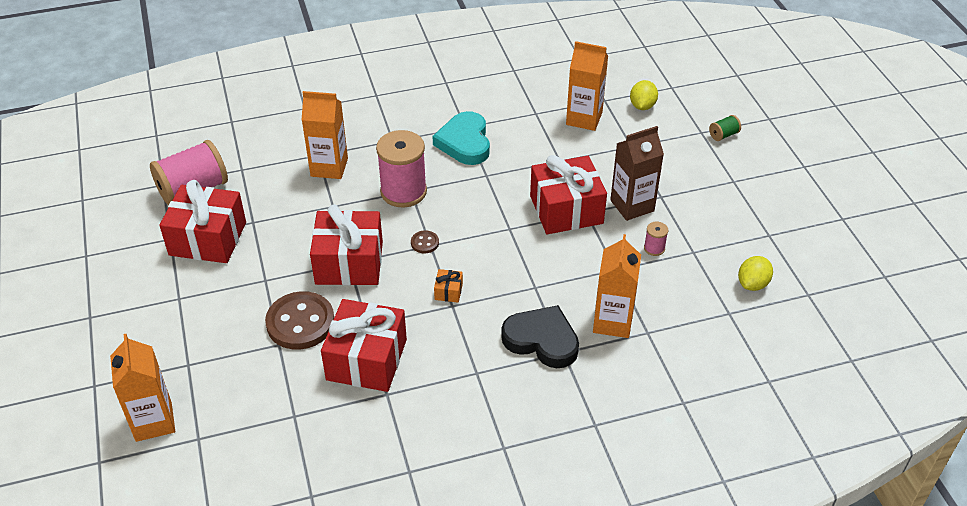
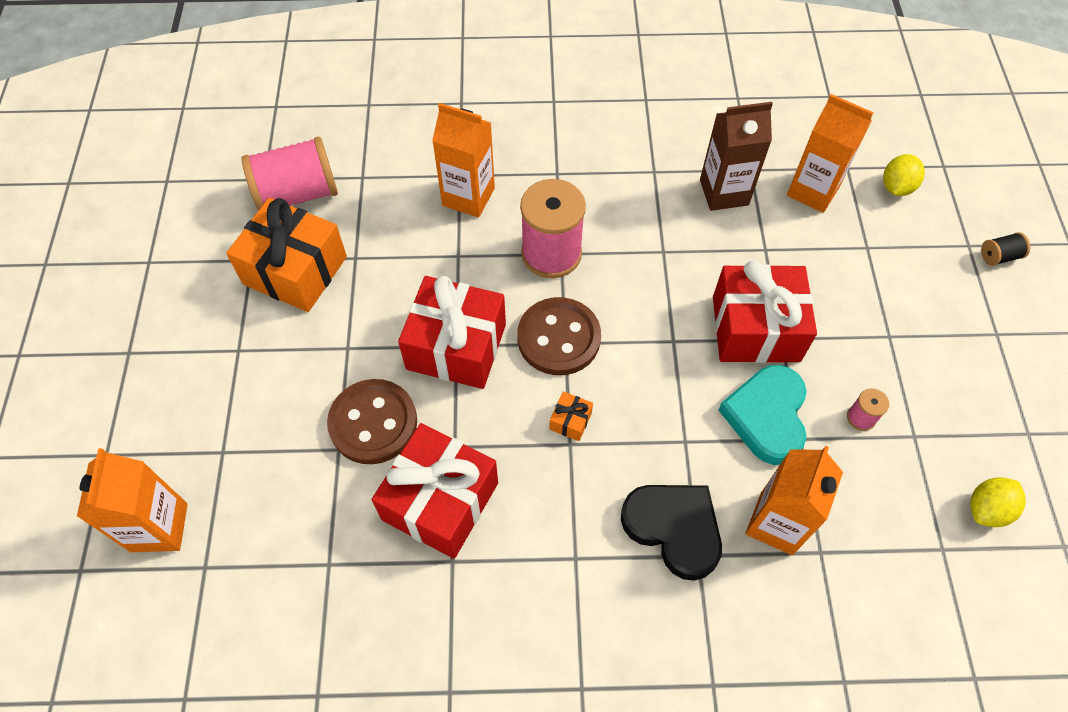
camera: 15 degrees right, 15 degrees up
red gift [159,180,246,263] -> orange gift [226,198,347,312]
brown button [411,230,439,253] -> brown button [517,297,601,375], size x2.25
turquoise heart [432,111,490,165] -> turquoise heart moved to [719,365,807,465]
brown carton [610,126,664,221] -> brown carton moved to [700,102,773,211]
green spool [709,115,741,141] -> black spool [981,232,1030,266]

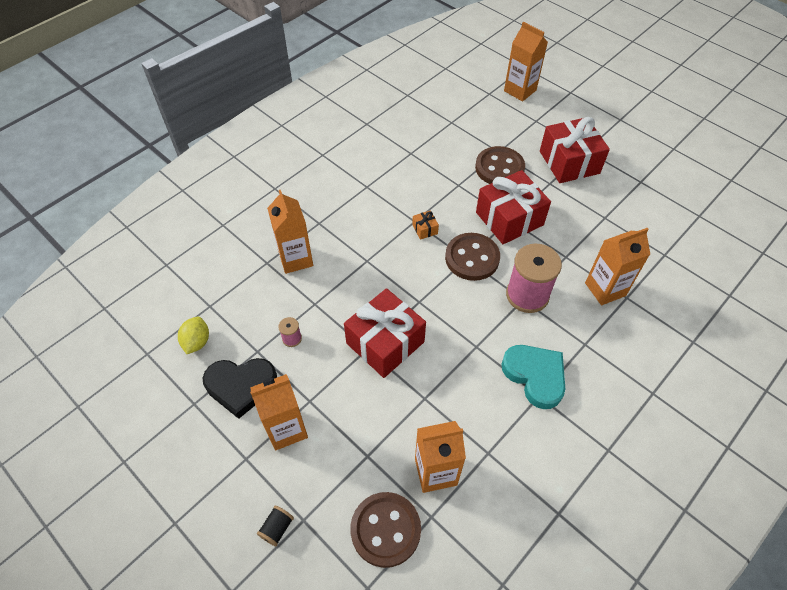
camera: 135 degrees right, 5 degrees down
orange gift [226,198,347,312] -> none
pink spool [241,137,338,211] -> none
red gift [372,423,498,559] -> red gift moved to [540,117,610,183]
black heart [621,485,722,581] -> black heart moved to [203,358,277,419]
brown carton [700,102,773,211] -> none
turquoise heart [719,365,807,465] -> turquoise heart moved to [501,345,565,409]
yellow lemon [883,154,925,196] -> brown button [350,492,421,568]
none -> orange carton [250,374,308,450]

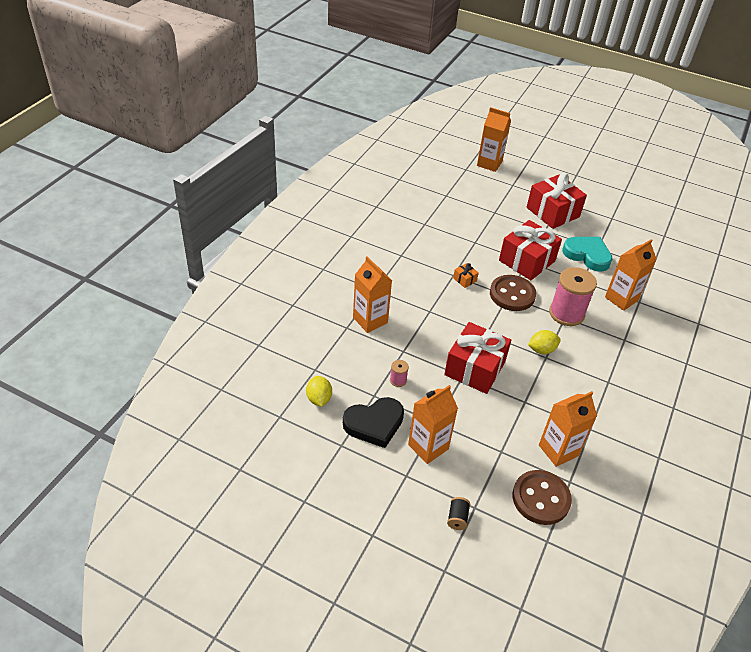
camera: 20 degrees left, 10 degrees down
brown button [475,146,525,184] -> none
turquoise heart [501,345,565,409] -> turquoise heart moved to [562,237,613,272]
none -> yellow lemon [528,330,561,354]

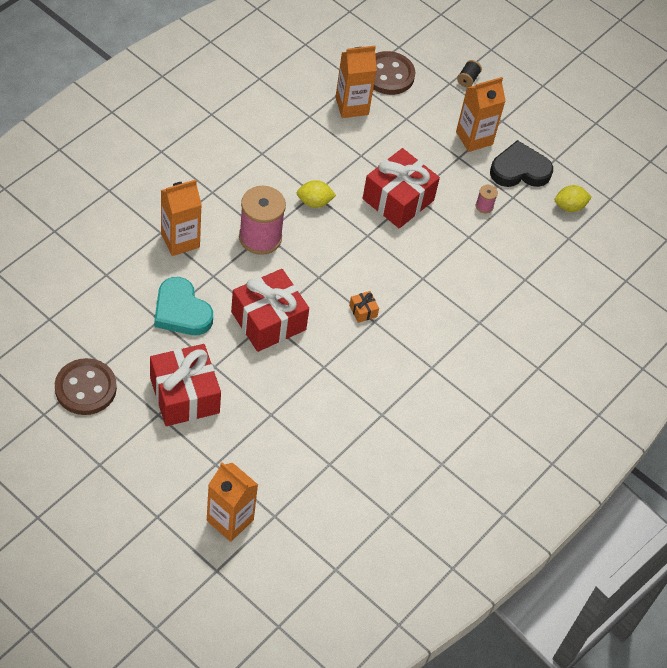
camera: 170 degrees left, 10 degrees up
yellow lemon [306,376,332,407] -> yellow lemon turned 75 degrees clockwise [555,185,592,212]
orange carton [353,256,392,333] -> none
brown button [490,275,536,311] -> brown button moved to [55,358,117,415]

